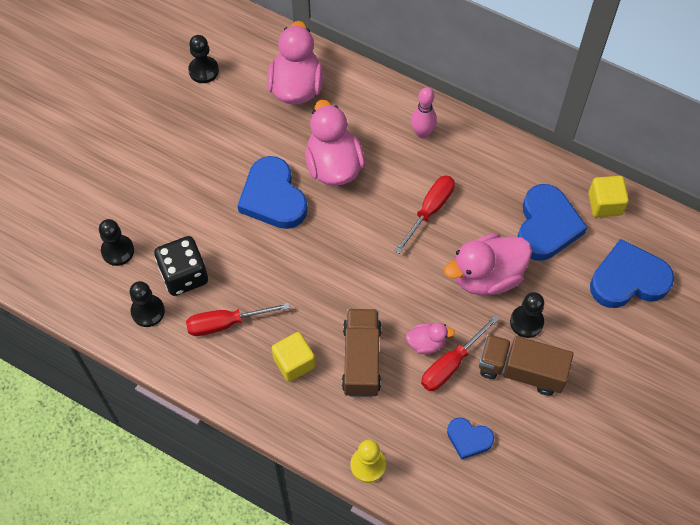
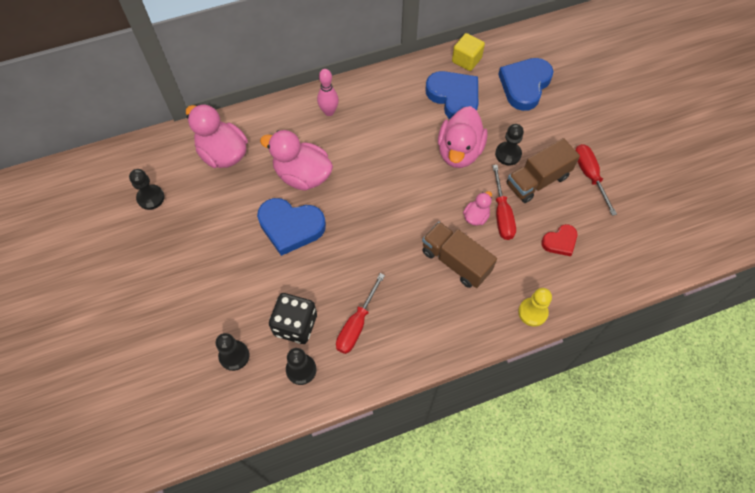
camera: 50 degrees left, 0 degrees up
yellow cube [271,332,316,382] -> none
red screwdriver [394,175,455,254] -> red screwdriver moved to [575,144,617,216]
blue heart [447,417,494,460] -> red heart [541,224,577,256]

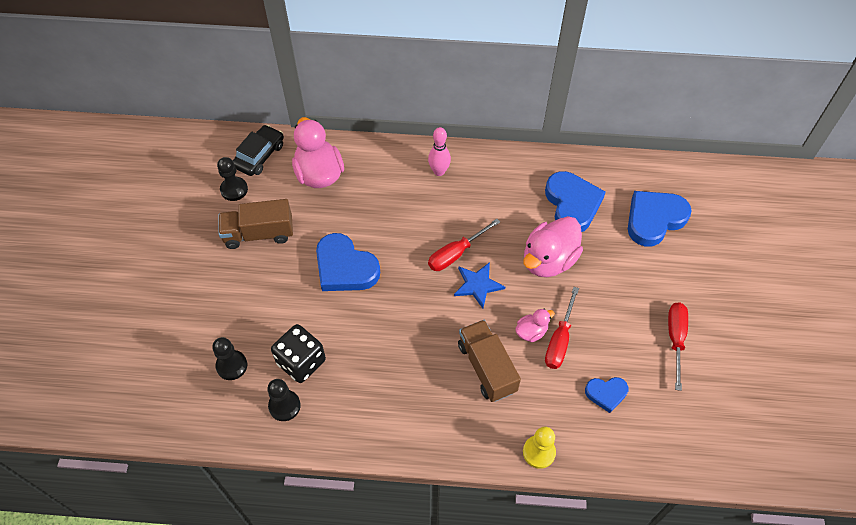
camera: 25 degrees right, 5 degrees down
pink duck [260,130,333,191] -> none
red screwdriver [336,273,385,354] -> red screwdriver moved to [428,219,500,271]
yellow cube [452,33,485,71] -> none
black pawn [495,124,524,166] -> none
brown truck [507,138,580,203] -> brown truck moved to [218,199,293,249]
red heart [541,224,577,256] -> blue heart [585,377,629,413]
none -> black car [233,125,284,176]
none -> blue star [454,262,505,308]

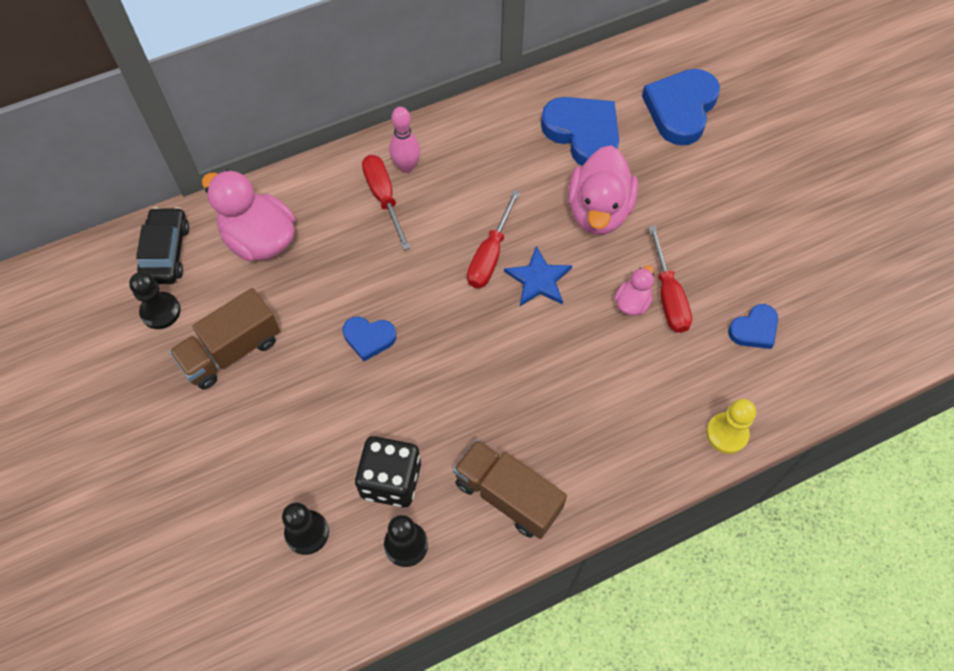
camera: 30 degrees left, 5 degrees up
blue heart [316,233,380,291] -> blue heart [343,316,396,361], size x0.54
brown truck [458,320,521,402] -> brown truck moved to [453,439,567,539]
red screwdriver [668,302,688,391] -> red screwdriver moved to [362,155,410,250]

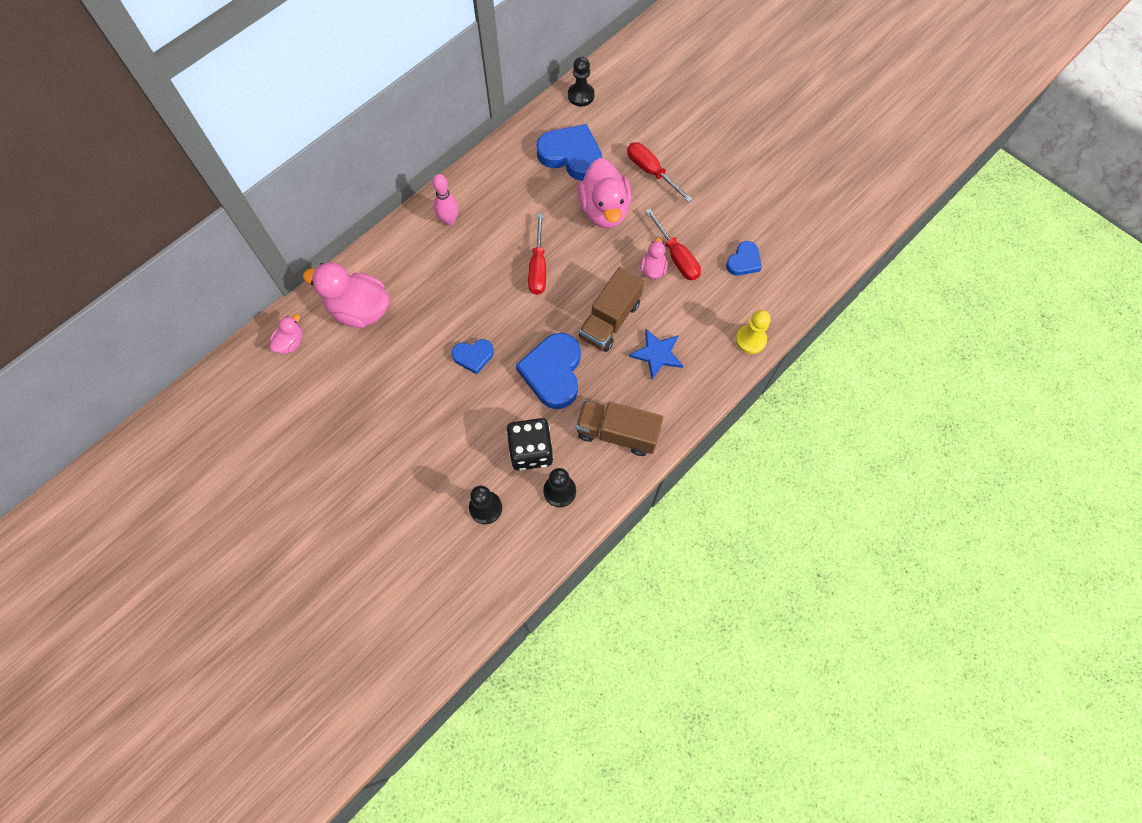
camera: 20 degrees left, 5 degrees up
black pawn [129,272,181,329] -> black pawn moved to [568,57,595,107]
black car [136,207,189,284] -> pink duck [270,314,302,354]
brown truck [169,288,280,389] -> brown truck moved to [579,267,644,352]
red screwdriver [362,155,410,250] -> red screwdriver moved to [627,142,692,202]
blue star [504,246,572,306] -> blue star moved to [629,329,683,379]
blue heart [642,69,720,146] -> blue heart moved to [516,333,581,409]

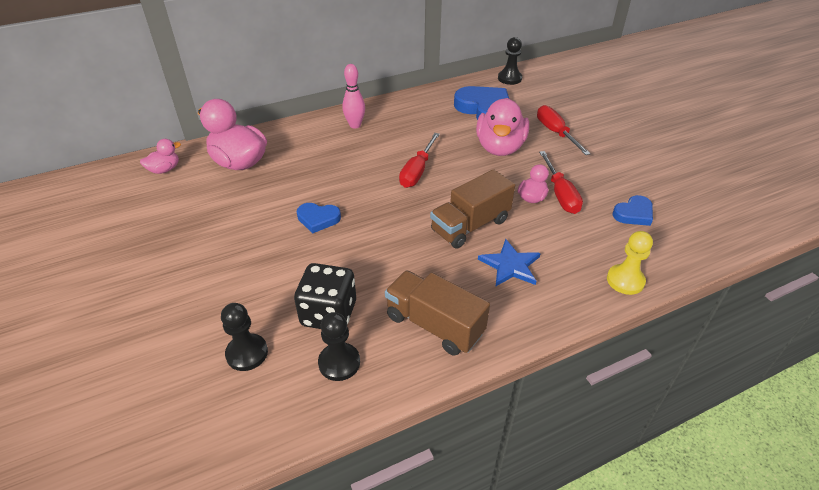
camera: 20 degrees right, 25 degrees down
blue heart [516,333,581,409] -> none

